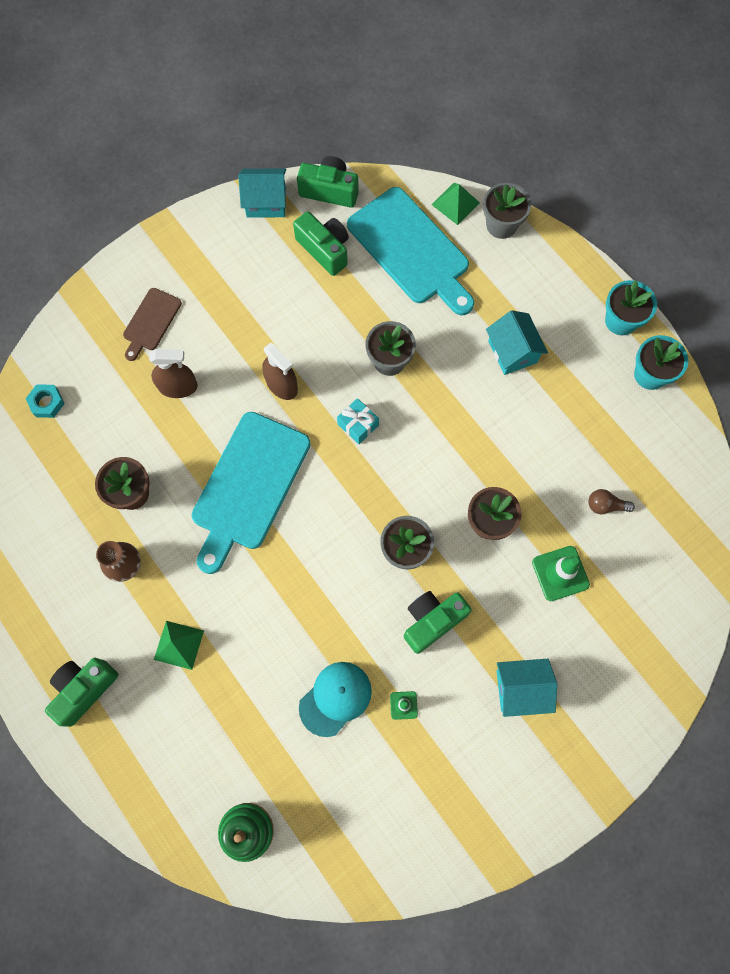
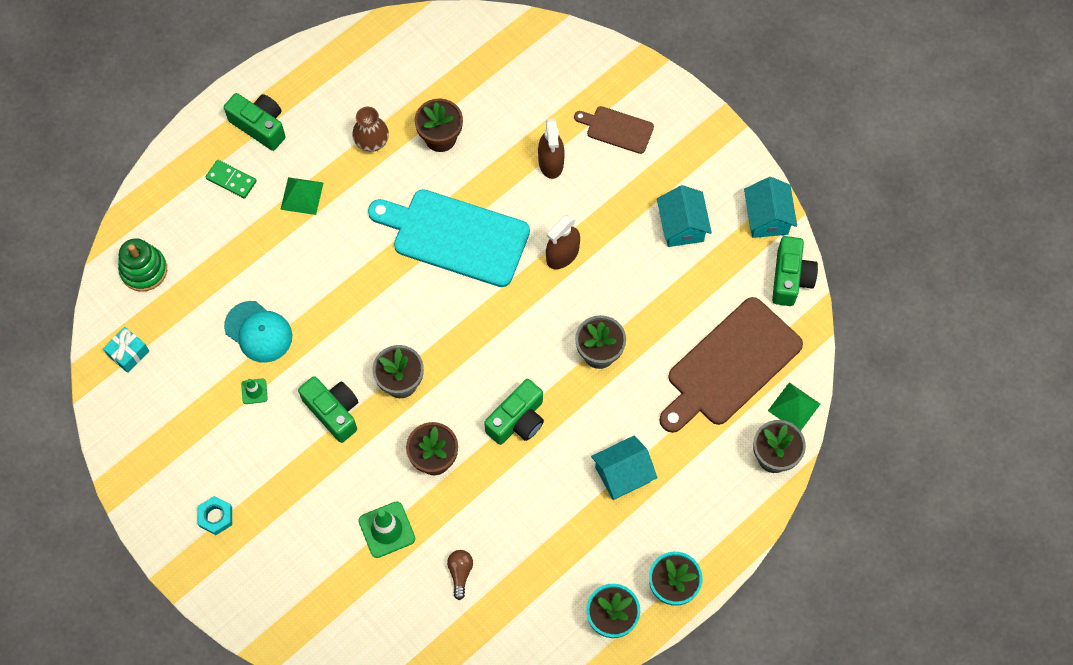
camera: 85 degrees right, 5 degrees down
turquoise nut [25,384,65,418] -> turquoise nut moved to [198,496,232,535]
green camera [293,211,349,276] -> green camera moved to [484,379,544,445]
turquoise gift [337,398,379,444] -> turquoise gift moved to [103,327,149,373]
turquoise cutting board [347,187,474,315] -> brown cutting board [659,297,803,433]
turquoise house [497,659,557,717] -> turquoise house moved to [657,185,712,247]
none -> green domino [206,160,257,199]

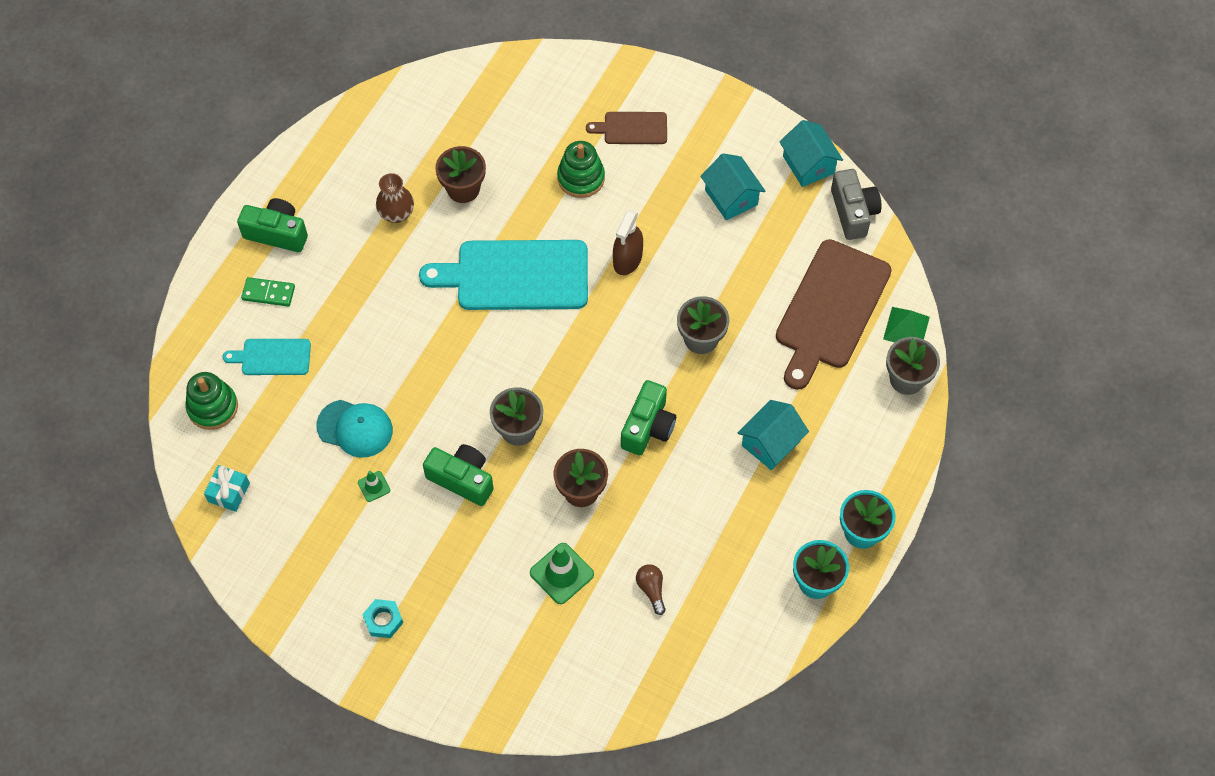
camera: 20 degrees left, 5 degrees down
green pyramid [280,177,323,215] -> none
brown spray bottle [538,118,565,179] -> green stacking toy [557,141,605,198]
green camera [772,236,818,306] -> grey camera [831,169,882,240]
none -> turquoise cutting board [222,339,311,375]

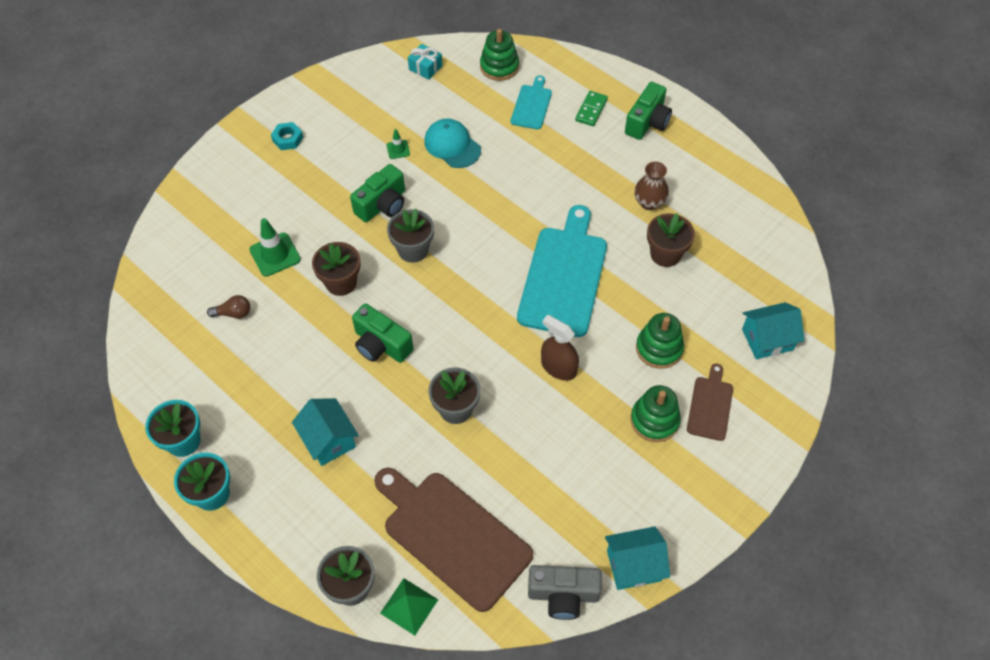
camera: 105 degrees right, 5 degrees down
turquoise cap [316,400,393,458] -> turquoise cap turned 105 degrees clockwise [424,119,481,168]
turquoise house [700,153,766,220] -> turquoise house moved to [742,302,804,359]
none -> green stacking toy [631,385,681,442]

